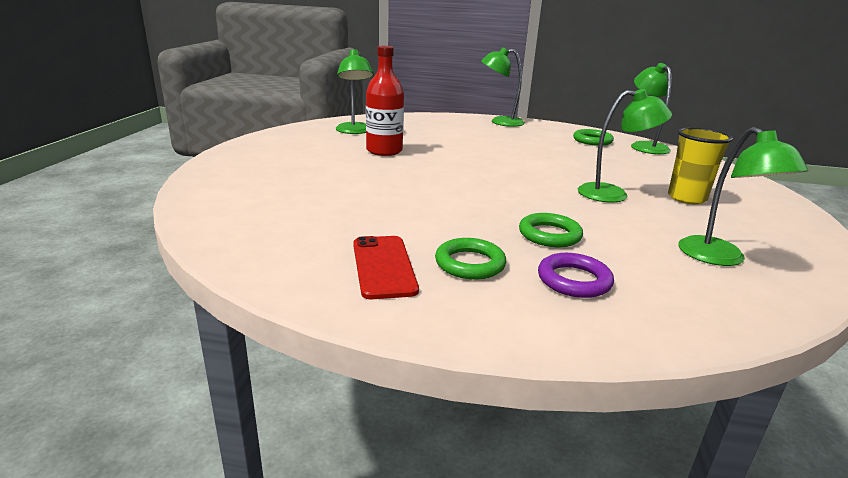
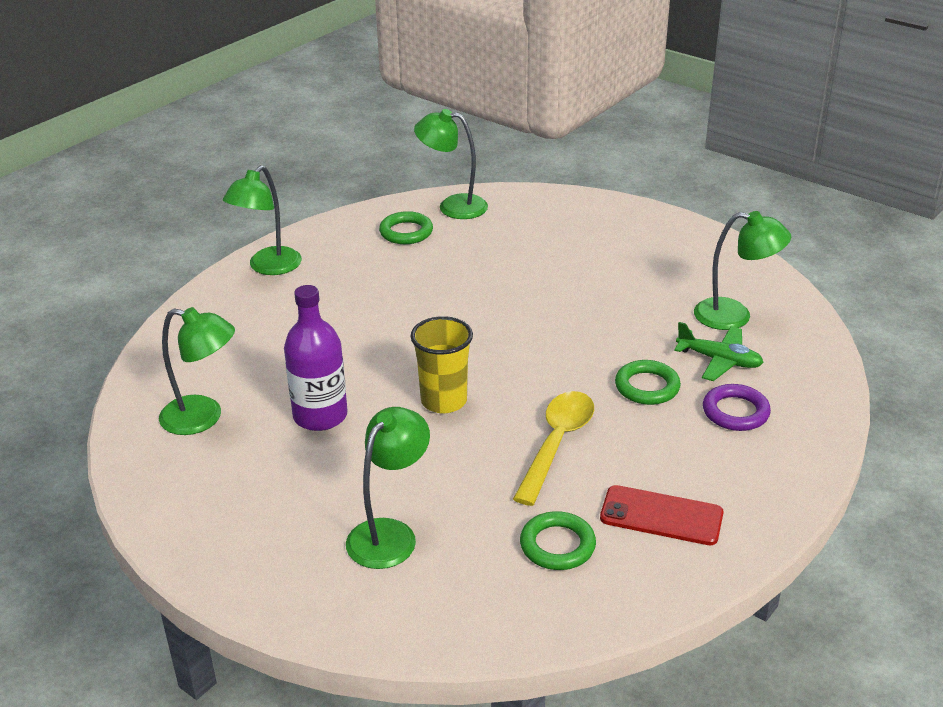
camera: 60 degrees left, 10 degrees up
red bottle [366,46,404,156] -> purple bottle [284,285,348,431]
green ring [435,238,506,280] -> green ring moved to [520,511,596,570]
green lamp [578,89,672,202] -> green lamp moved to [346,407,430,569]
yellow cup [668,127,733,204] -> yellow cup moved to [411,316,473,413]
none -> yellow spoon [513,391,594,506]
none -> green plane [674,322,764,381]

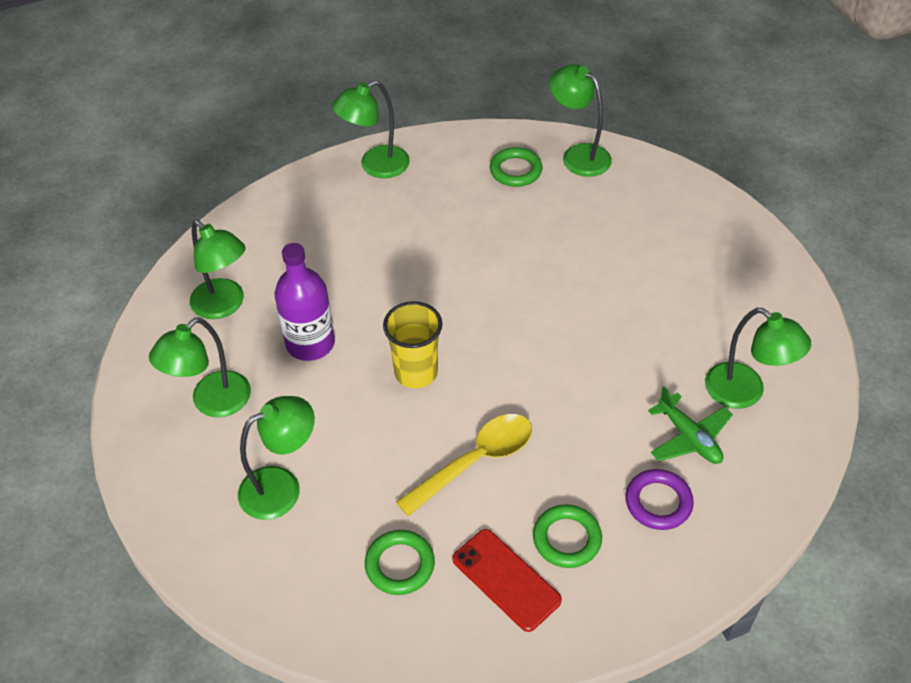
camera: 30 degrees right, 15 degrees up
green ring [615,360,681,405] -> green ring moved to [533,504,602,568]
none -> green lamp [149,317,251,417]

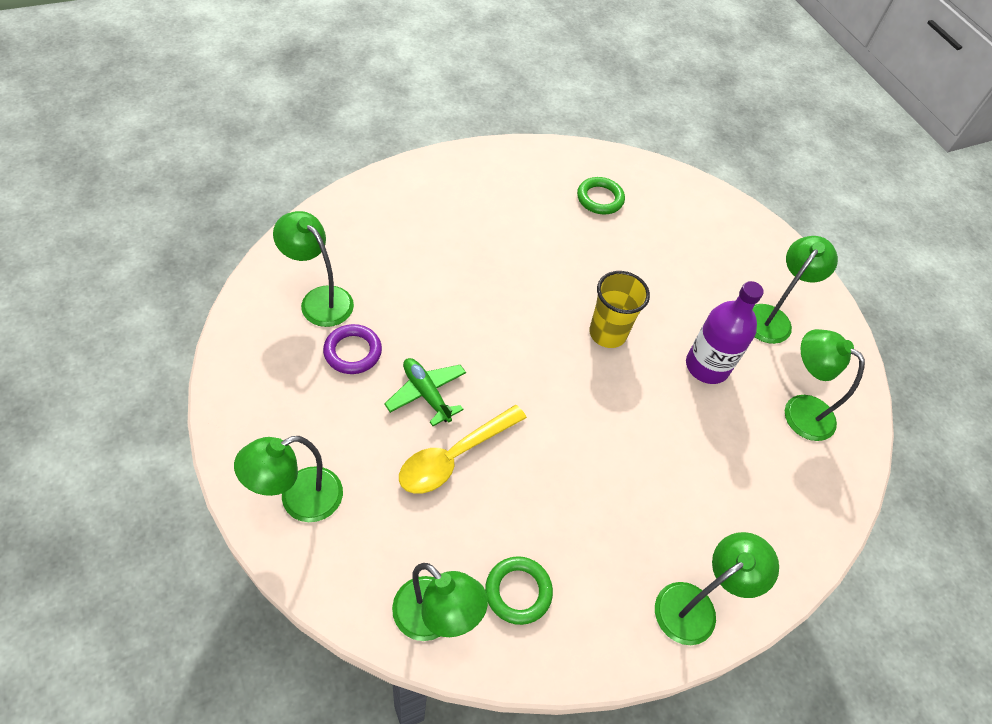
camera: 170 degrees right, 5 degrees up
green lamp [238,396,315,520] -> green lamp moved to [234,436,343,522]
yellow spoon [396,414,532,516] -> yellow spoon moved to [399,405,527,494]
red phone [452,529,562,632] -> none
green ring [533,504,602,568] -> none
purple ring [625,469,694,530] -> purple ring moved to [323,324,382,374]
green plane [648,386,733,464] -> green plane moved to [384,358,466,426]

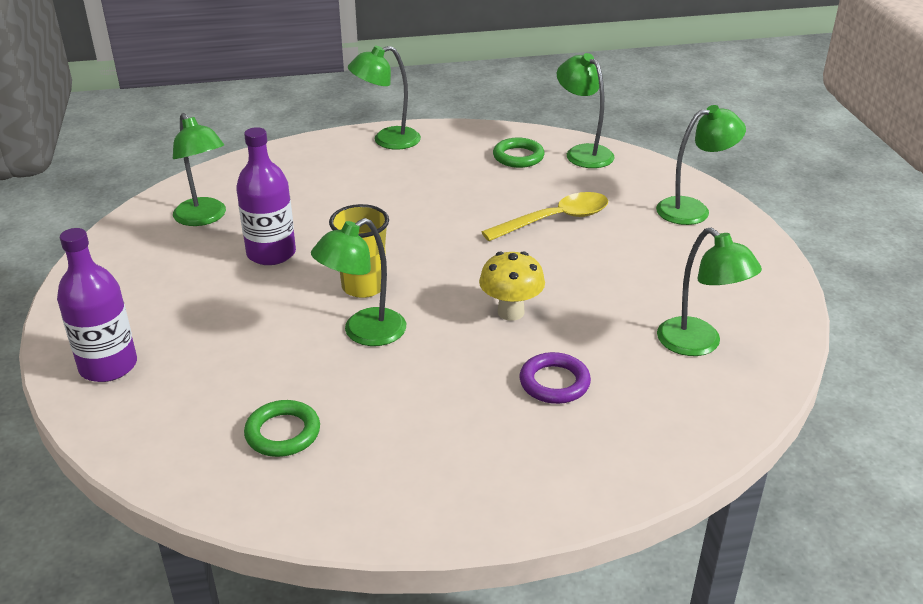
camera: 160 degrees left, 20 degrees down
purple ring [323,324,382,374] -> purple ring moved to [520,352,591,404]
green plane [384,358,466,426] -> none
green lamp [753,236,838,344] -> green lamp moved to [311,218,406,346]
none -> purple bottle [57,228,137,382]
none -> yellow mushroom [479,251,545,321]

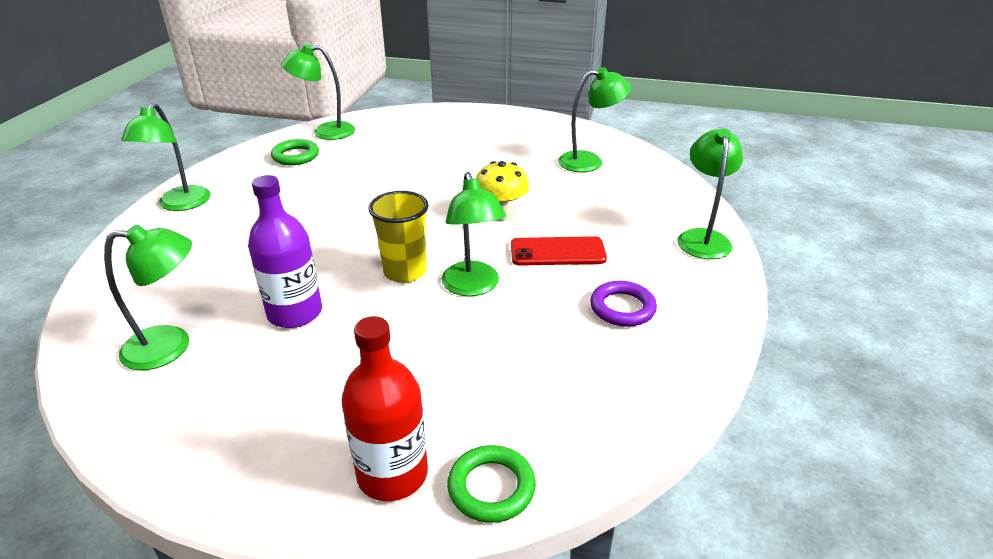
camera: 65 degrees left, 0 degrees up
purple bottle [57,228,137,382] -> red bottle [341,316,428,501]
green ring [244,400,320,457] -> green ring moved to [447,445,536,523]
yellow spoon [482,192,608,241] -> none
purple ring [520,352,591,404] -> purple ring moved to [590,281,657,327]
green lamp [656,105,746,225] -> green lamp moved to [677,128,743,259]
none -> red phone [511,236,607,266]

